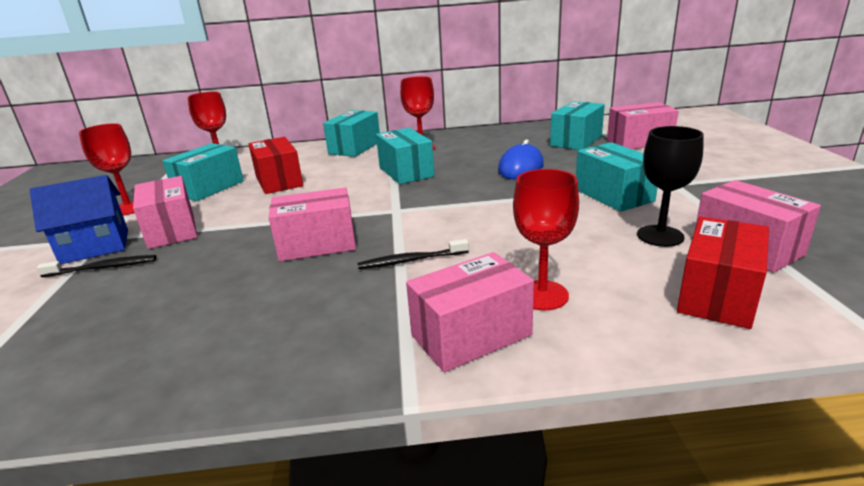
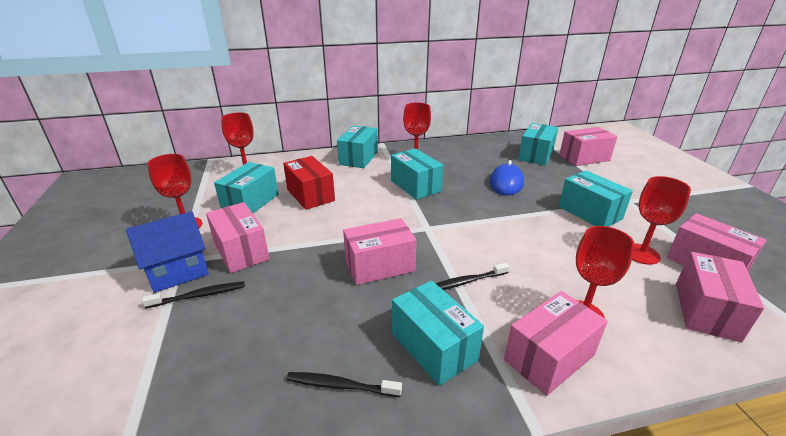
camera: 10 degrees left, 5 degrees up
black goblet [637,126,704,247] -> red goblet [632,176,691,265]
red box [677,217,769,329] -> pink box [676,252,764,342]
none -> black toothbrush [286,372,402,397]
none -> turquoise box [392,280,484,386]

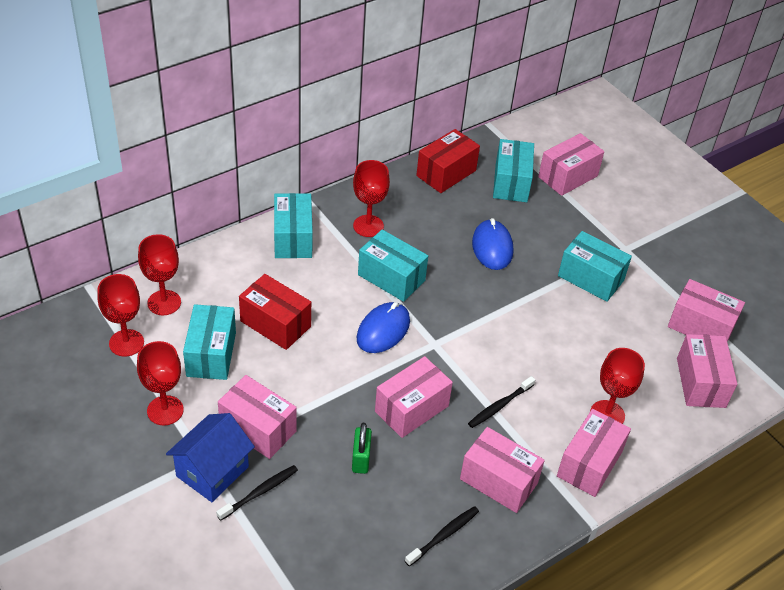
camera: 25 degrees left, 15 degrees up
black toothbrush [286,372,402,397] -> black toothbrush turned 150 degrees clockwise [405,506,479,566]
turquoise box [392,280,484,386] -> pink box [460,427,545,513]
red goblet [632,176,691,265] -> red goblet moved to [97,274,144,357]
none -> green padlock [352,423,372,474]
none -> blue mouse [357,302,410,353]
none -> red box [416,129,480,193]

